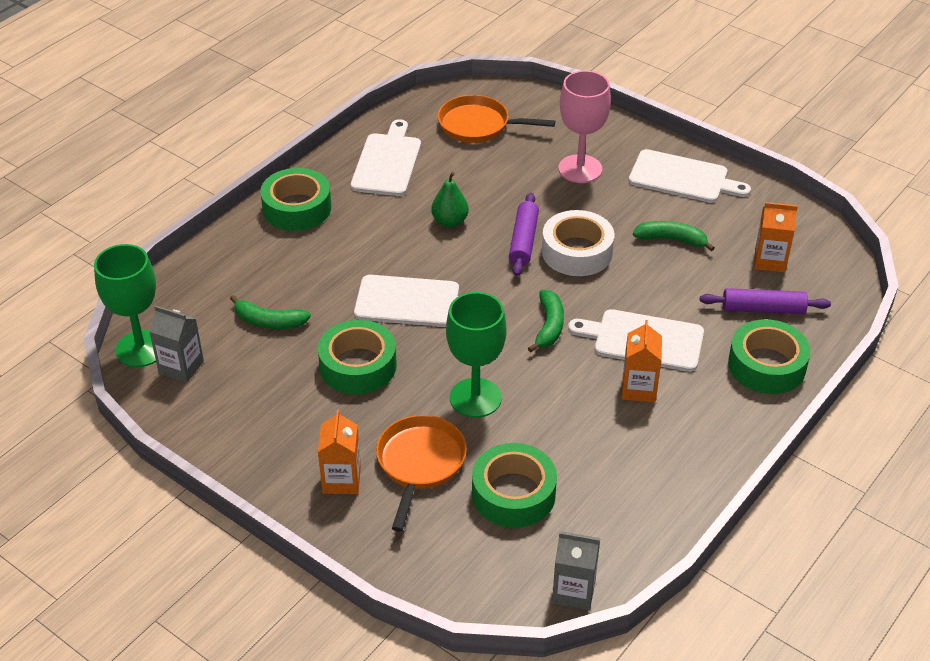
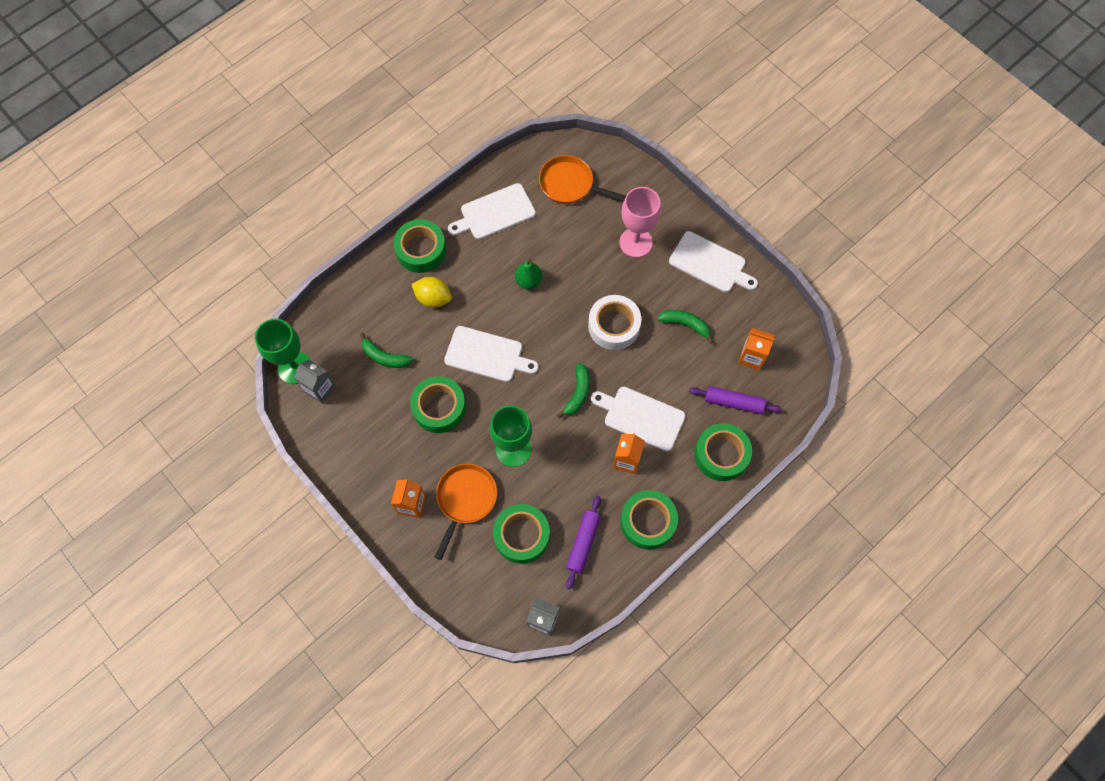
camera: 10 degrees right, 25 degrees up
white cutting board [351,119,421,196] -> white cutting board turned 135 degrees counterclockwise [448,183,536,239]
purple rolling pin [509,193,539,276] -> purple rolling pin moved to [566,496,601,590]
none -> yellow lemon [411,277,452,308]
none -> green tape [620,490,678,550]

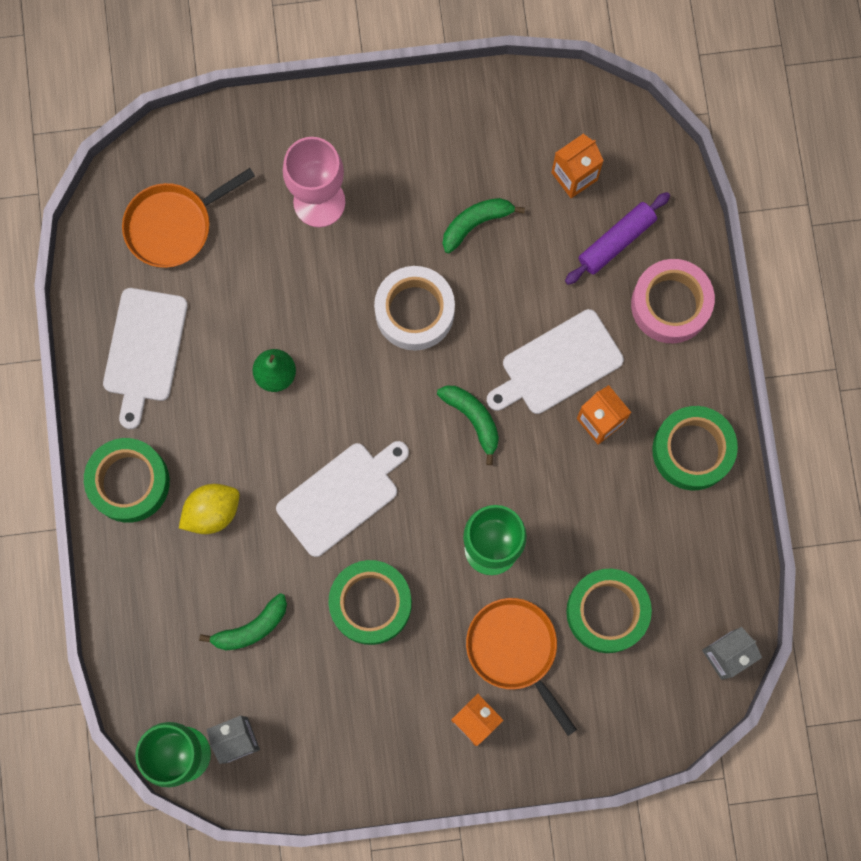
camera: 55 degrees left, 10 degrees up
purple rolling pin [566,496,601,590] -> none
white cutting board [669,231,758,292] -> none
green tape [694,423,752,481] -> pink tape [631,259,715,343]

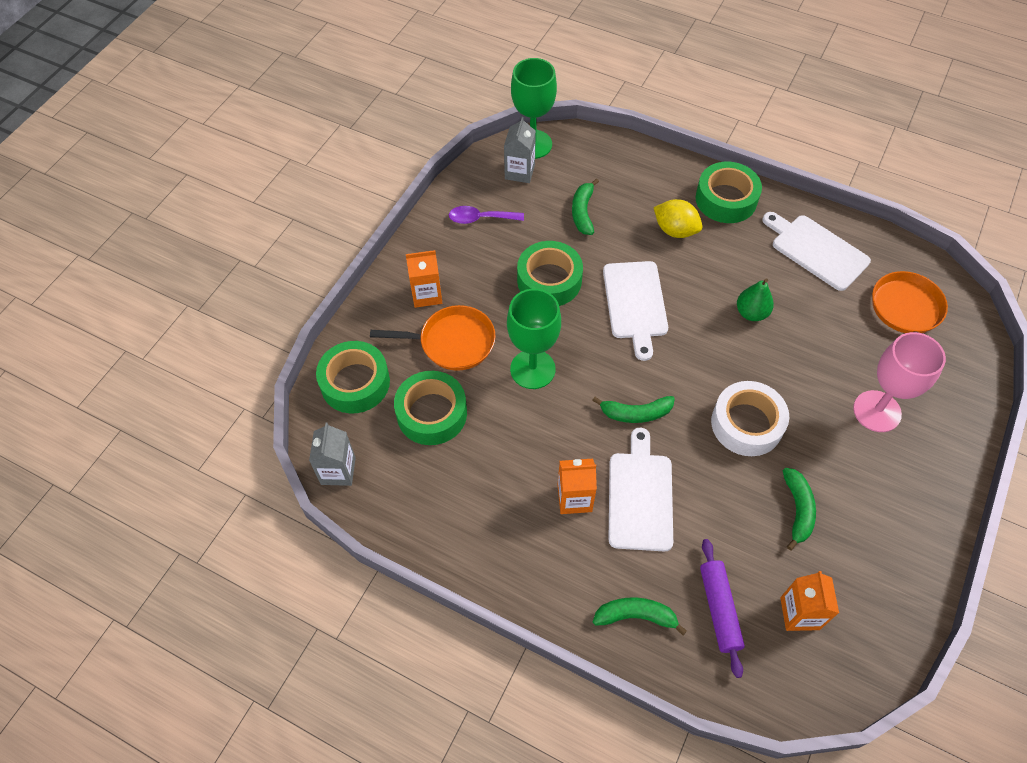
camera: 125 degrees right, 20 degrees down
yellow lemon [179,484,240,534] -> yellow lemon turned 60 degrees counterclockwise [653,199,703,238]
pink tape [631,259,715,343] -> green banana [593,597,687,635]
green tape [652,406,738,490] -> green tape moved to [316,341,390,413]
none -> purple spoon [449,206,524,224]

